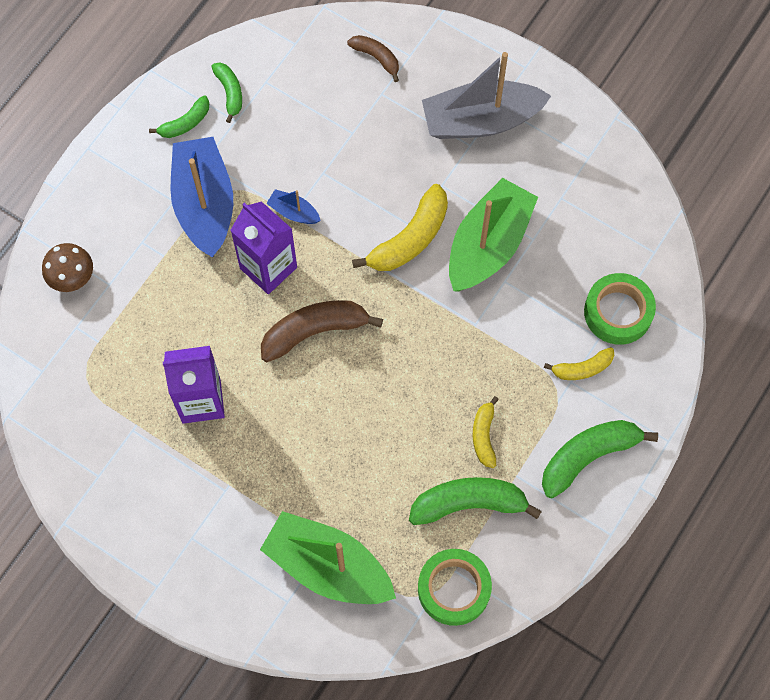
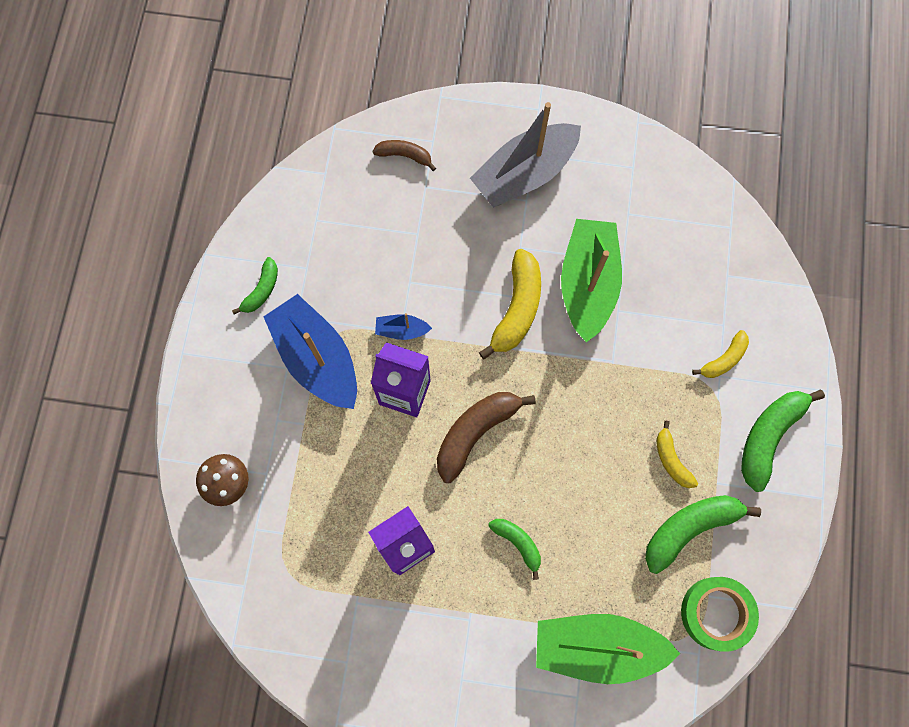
camera: 25 degrees left, 5 degrees up
green banana [211,63,242,123] -> green banana moved to [488,519,541,580]
green tape [584,273,656,345] -> none

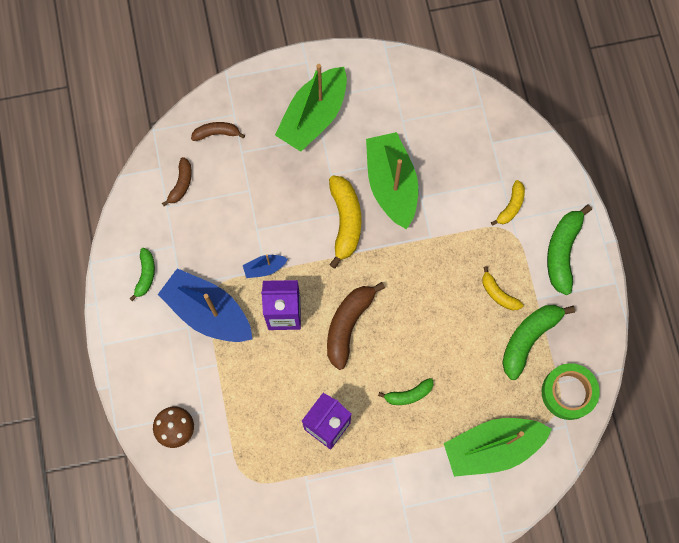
camera: 20 degrees left, 0 degrees up
grey boat [470,102,581,208] -> green boat [275,64,347,152]
green banana [488,519,541,580] -> green banana turned 135 degrees clockwise [378,378,433,405]
none -> brown banana [162,157,192,206]

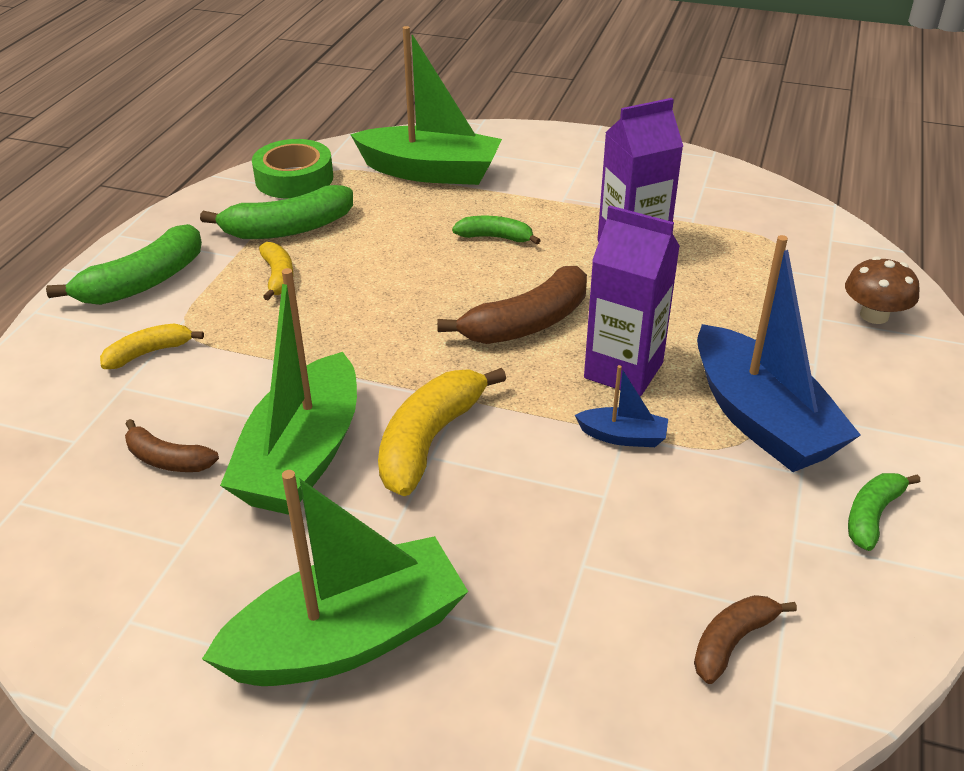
camera: 150 degrees left, 35 degrees down
brown banana [191,122,245,141] -> brown banana moved to [125,419,219,472]

